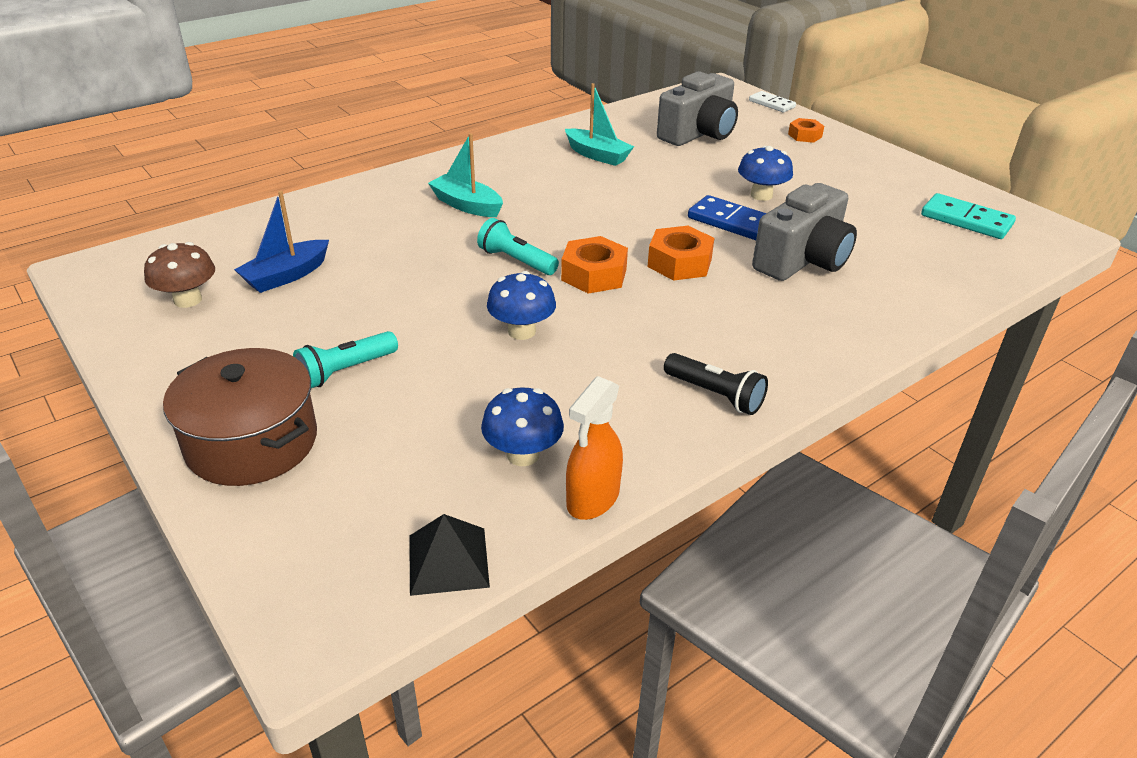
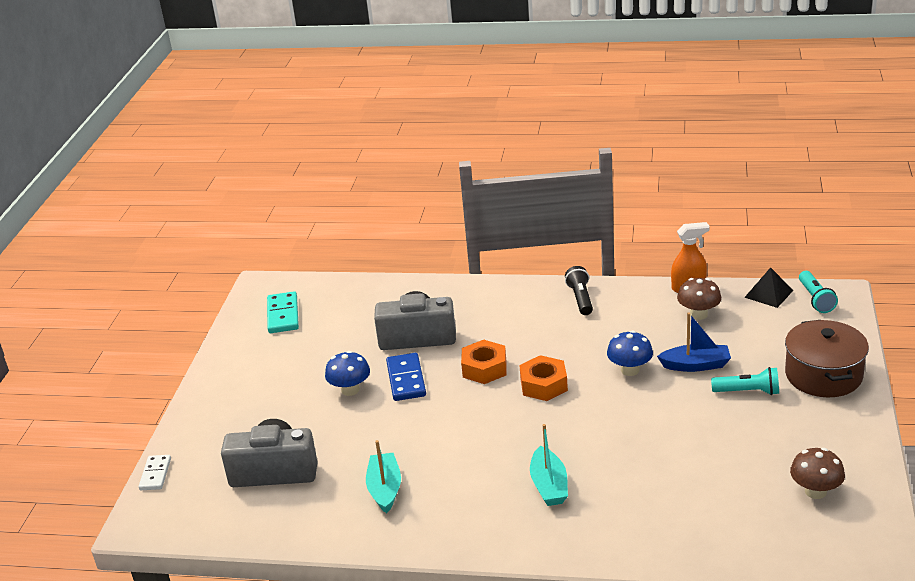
camera: 130 degrees left, 5 degrees down
blue boat [234,191,329,293] -> blue boat moved to [657,313,731,372]
turquoise flashlight [477,218,559,275] -> turquoise flashlight moved to [799,271,838,313]
blue mushroom [481,387,564,466] -> brown mushroom [677,278,721,320]
orange nut [788,118,824,143] -> none

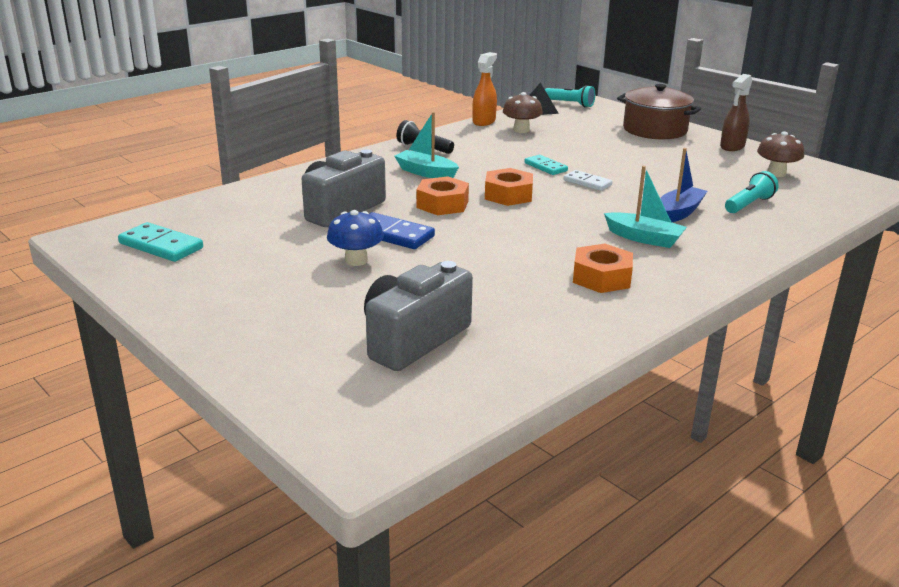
camera: 55 degrees left, 5 degrees down
white domino [139,455,171,490] -> white domino moved to [564,170,612,191]
turquoise boat [366,440,401,513] -> turquoise boat moved to [394,112,459,178]
blue mushroom [607,331,653,376] -> turquoise domino [525,155,568,175]
blue boat [657,313,731,372] -> blue boat moved to [660,148,707,222]
turquoise flashlight [711,367,779,395] -> turquoise flashlight moved to [725,171,779,213]
none -> orange nut [573,244,633,293]
none -> brown spray bottle [720,74,752,151]

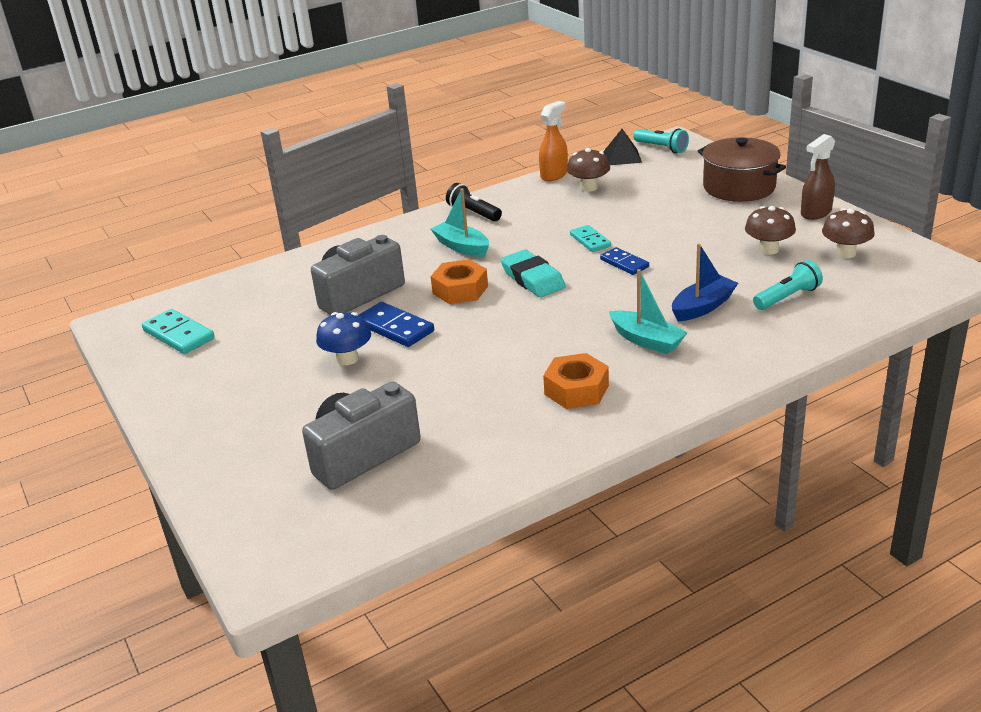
camera: 15 degrees right, 5 degrees up
orange nut [485,168,533,206] -> turquoise eraser [500,250,566,297]
white domino [564,170,612,191] -> blue domino [600,247,649,275]
none -> brown mushroom [745,206,796,255]

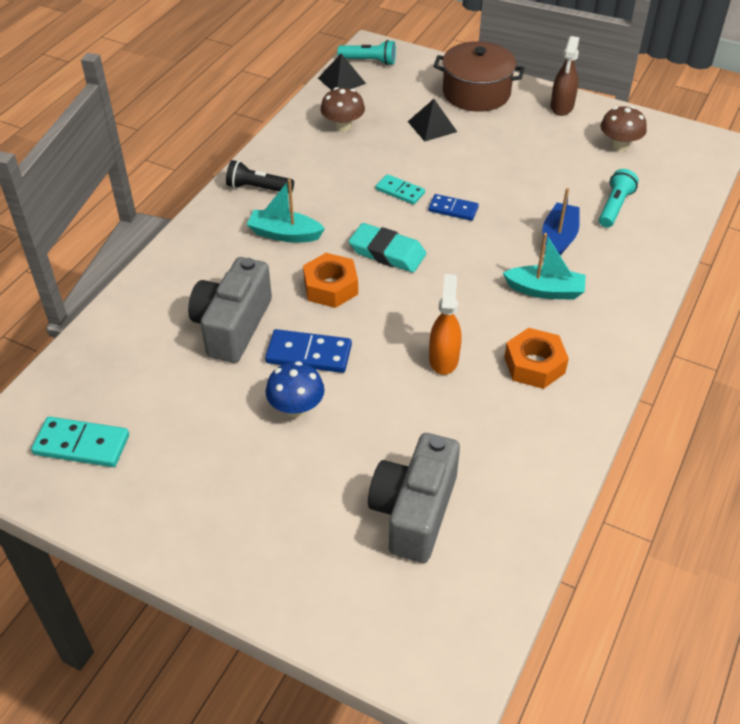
camera: 35 degrees left, 15 degrees up
orange spray bottle [539,101,568,181] -> orange spray bottle moved to [429,274,461,375]
brown mushroom [745,206,796,255] -> none
none -> black pyramid [408,99,457,142]

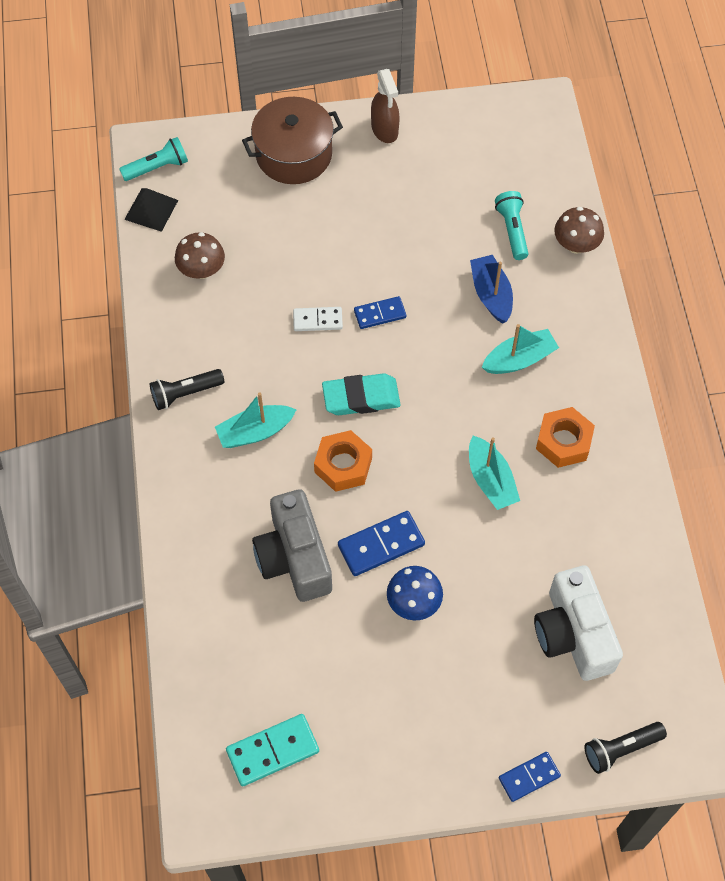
camera: 35 degrees left, 15 degrees up
grey camera [368,433,460,563] -> white camera [534,565,623,681]
turquoise domino [376,174,425,205] -> white domino [293,307,343,331]
black pyramid [408,99,457,142] -> none
orange spray bottle [429,274,461,375] -> turquoise boat [469,435,520,510]
brown mushroom [601,106,647,151] -> brown mushroom moved to [554,207,604,254]
none -> blue domino [499,752,561,802]
none -> black flashlight [584,722,667,774]

